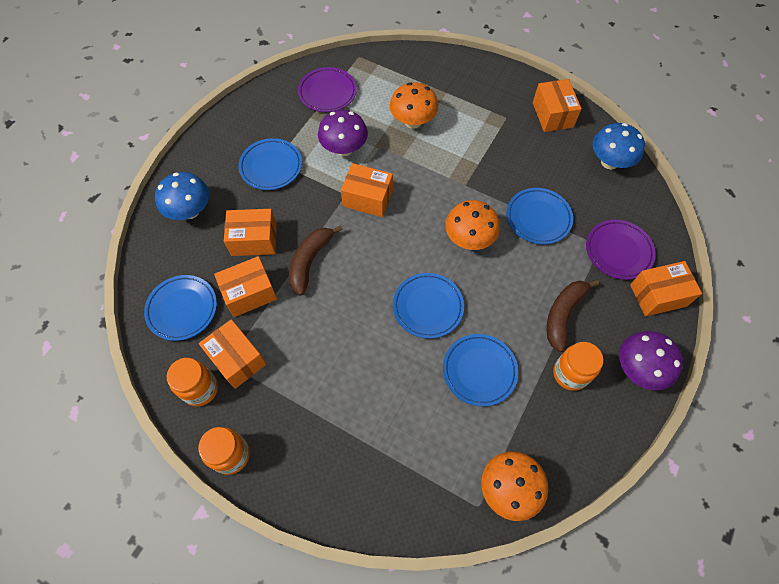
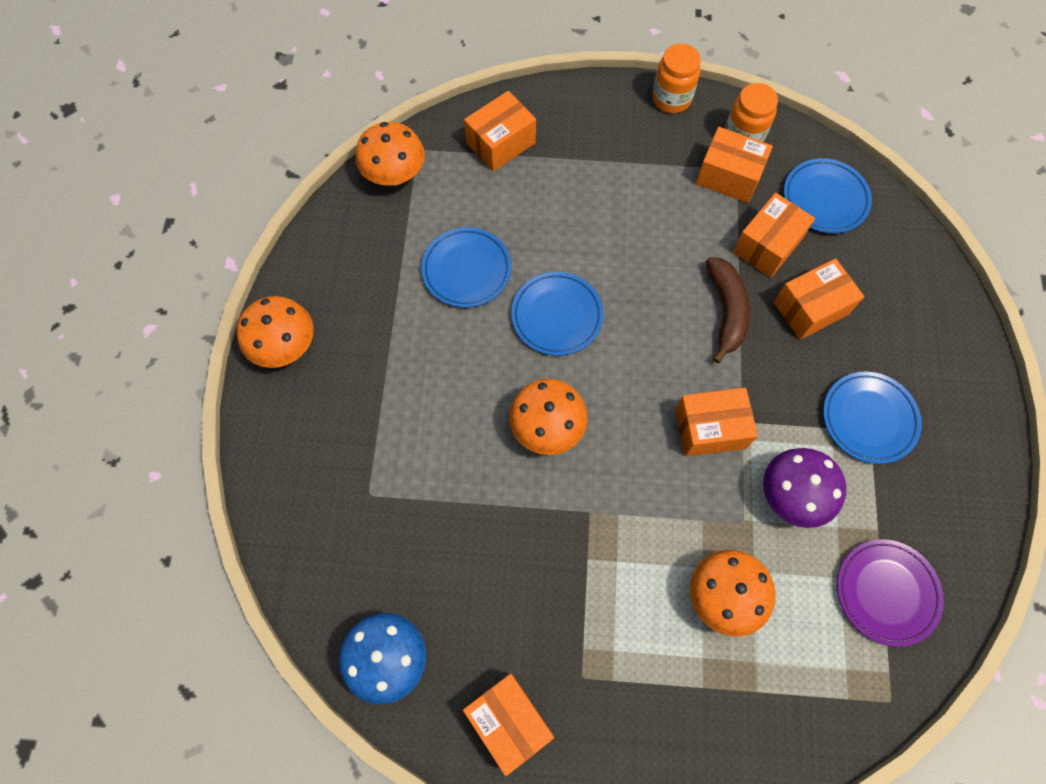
camera: 155 degrees right, 5 degrees up
blue mushroom [155,172,209,220] -> none
blue plate [506,188,573,244] -> none
brown banana [547,279,599,352] -> none
orange jar [553,342,603,391] -> none
purple plate [586,220,656,280] -> none
purple mushroom [619,331,683,390] -> orange mushroom [237,296,314,368]
orange box [630,261,702,317] -> orange box moved to [464,91,536,171]

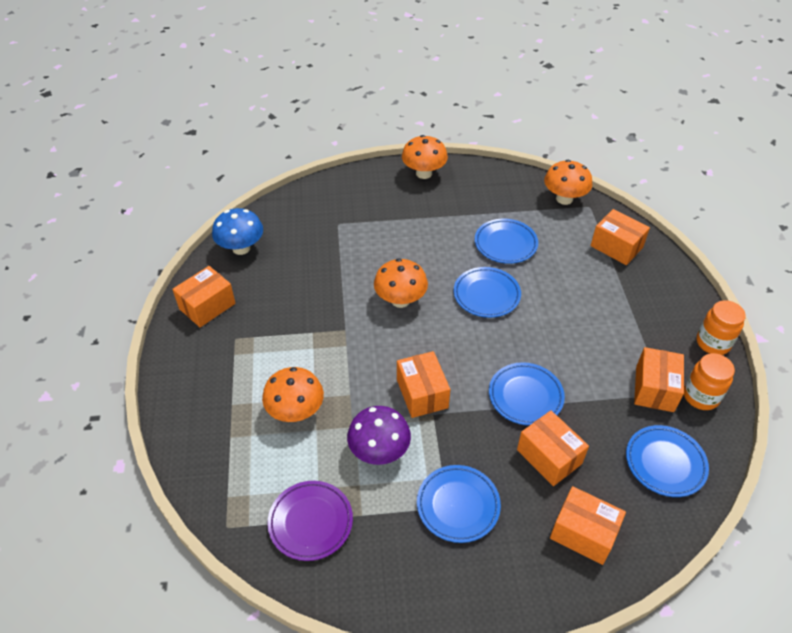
camera: 80 degrees right, 20 degrees down
brown banana [706,257,750,363] -> blue plate [489,362,565,426]
orange box [733,193,815,278] -> orange box moved to [550,486,626,565]

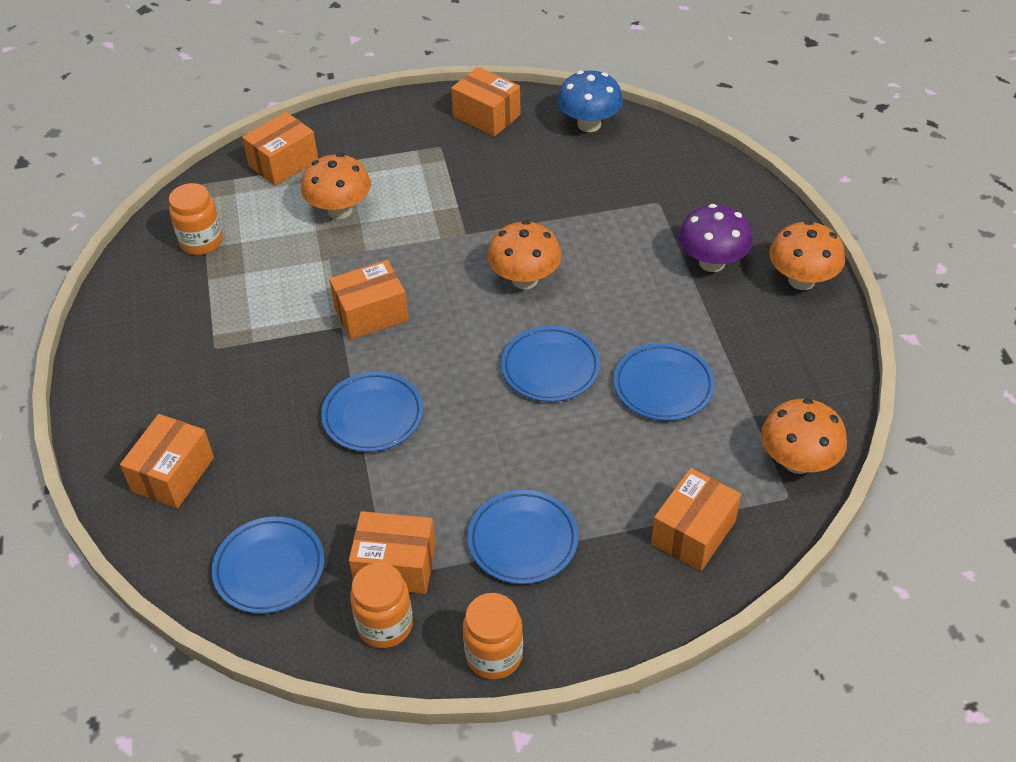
camera: 85 degrees right, 0 degrees up
purple plate [267,481,353,561] -> orange jar [169,183,223,255]
purple mushroom [347,406,411,465] -> purple mushroom moved to [679,204,753,272]
blue plate [417,465,501,543] -> blue plate moved to [468,490,579,584]
orange box [517,410,589,486] -> orange box moved to [242,112,318,186]

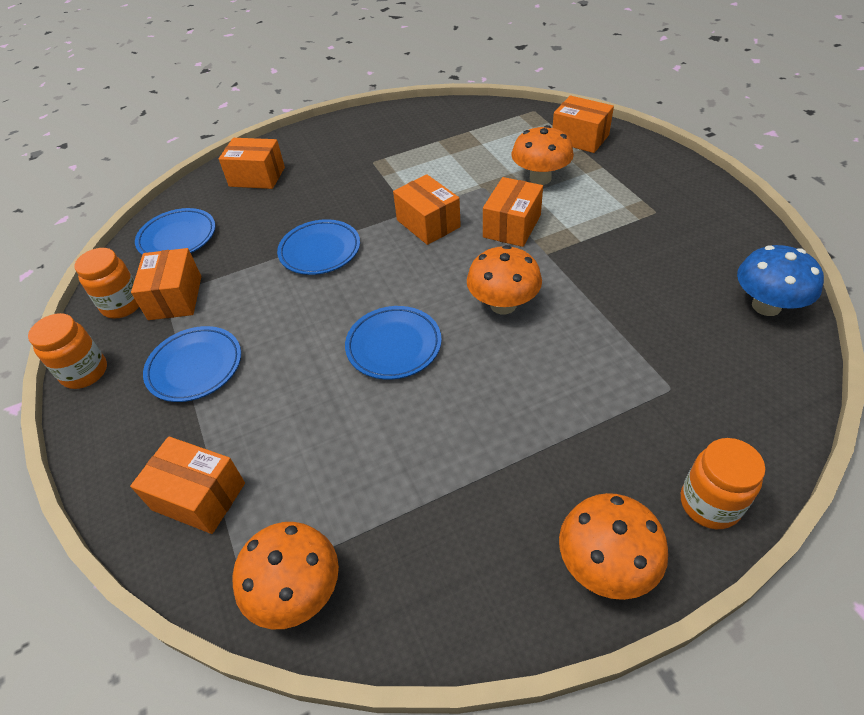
camera: 80 degrees right, 0 degrees up
orange jar [169,183,223,255] -> orange jar moved to [681,438,766,529]
orange box [451,67,521,137] -> orange box moved to [483,177,543,247]
blue plate [614,343,715,421] -> none
purple mushroom [679,204,753,272] -> none

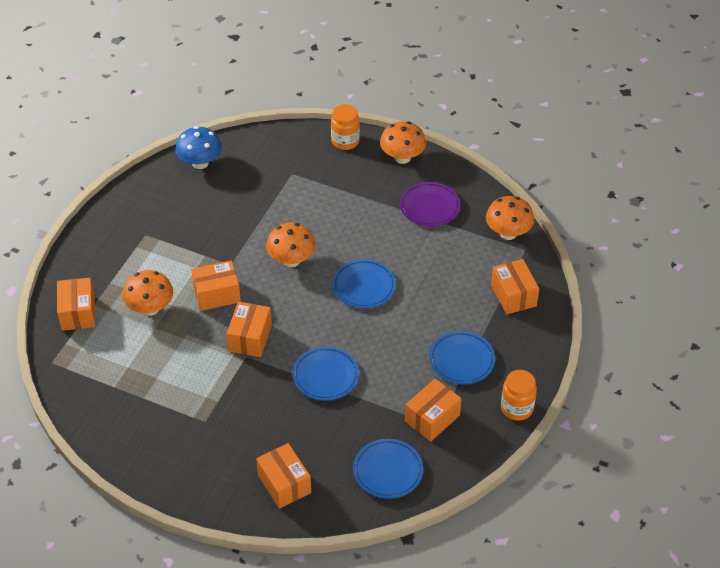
camera: 135 degrees left, 0 degrees up
orange jar [74,248,139,318] -> none
none -> purple plate [400,182,460,227]

